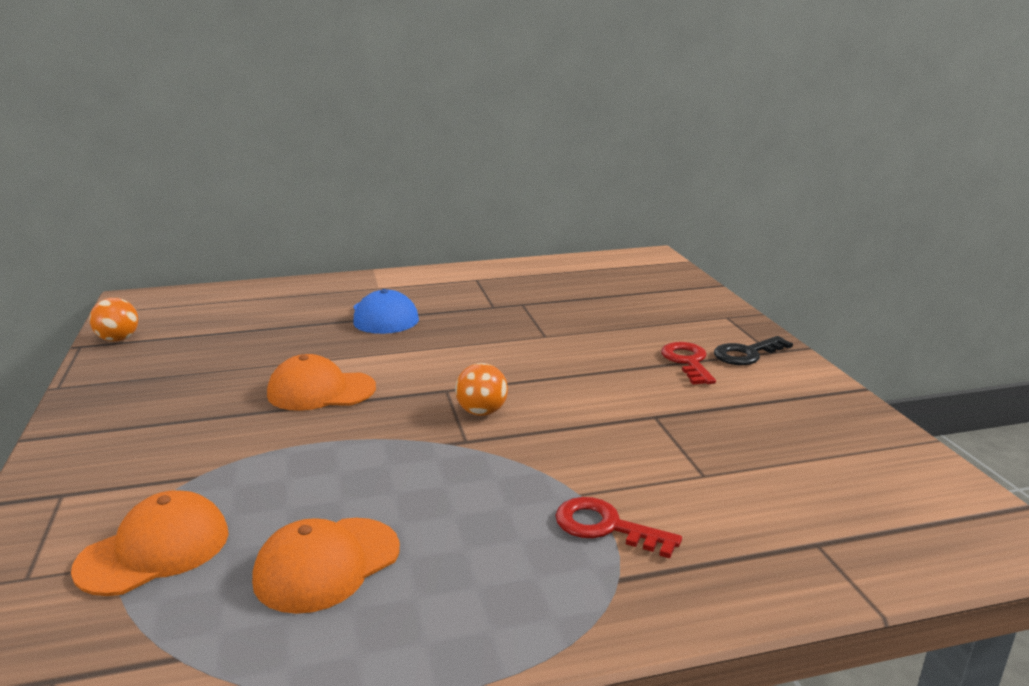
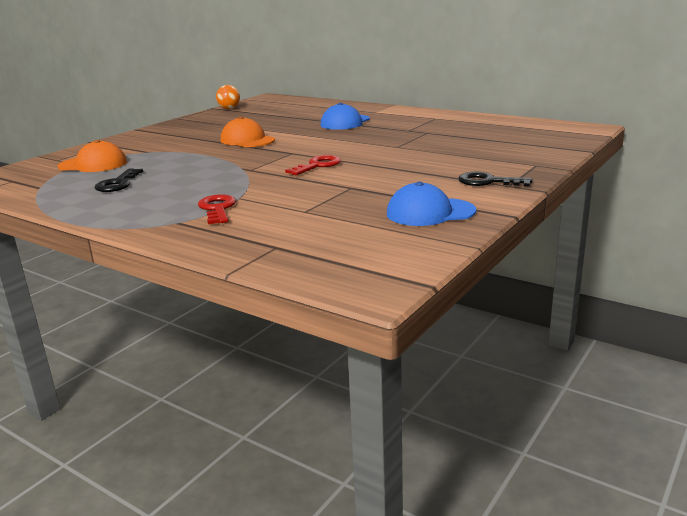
camera: 50 degrees right, 0 degrees up
orange cap [252,518,400,614] -> black key [95,168,143,192]
orange ball [455,363,508,416] -> none
red key [661,342,716,385] -> red key moved to [285,155,341,175]
none -> blue cap [387,182,476,226]

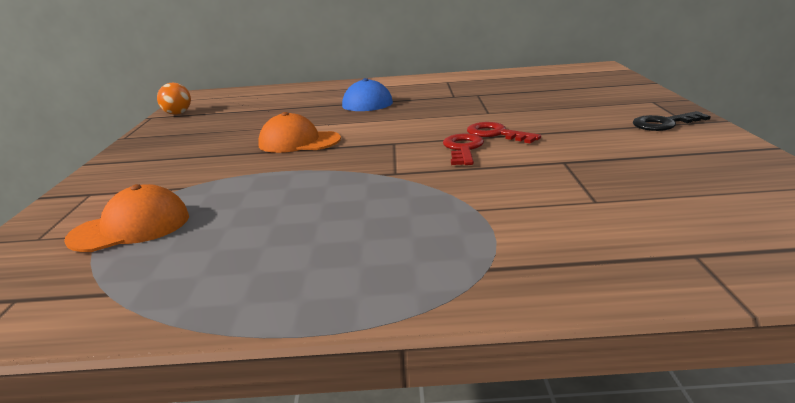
camera: 35 degrees left, 0 degrees up
black key [95,168,143,192] -> none
red key [198,194,236,224] -> red key moved to [467,122,541,143]
blue cap [387,182,476,226] -> none

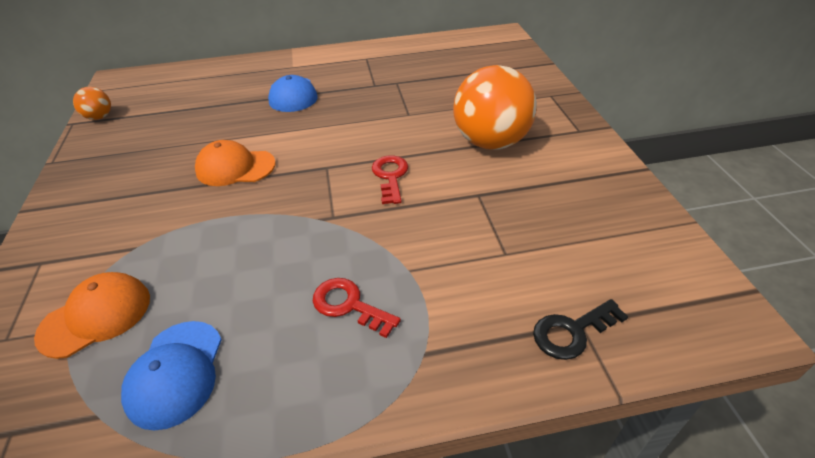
camera: 10 degrees left, 20 degrees up
red key [467,122,541,143] -> red key moved to [313,278,401,338]
black key [633,111,711,131] -> black key moved to [533,299,629,360]
none -> blue cap [121,321,222,431]
none -> orange ball [453,65,537,150]

